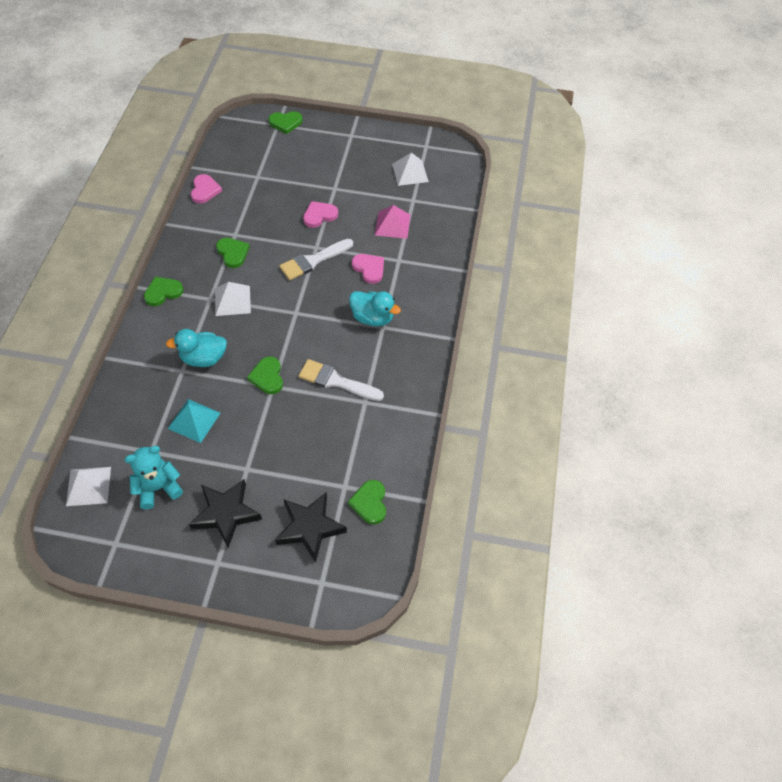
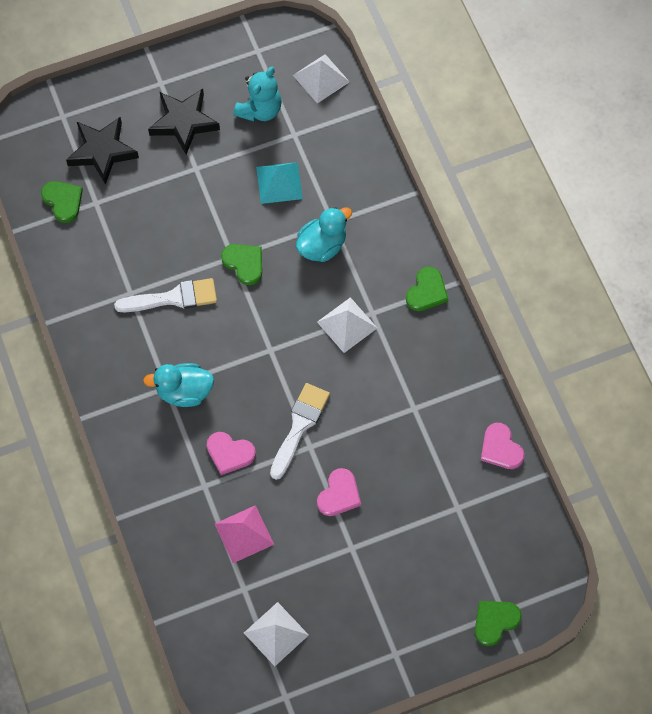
camera: 150 degrees right, 10 degrees up
green heart [216,238,250,268] -> none

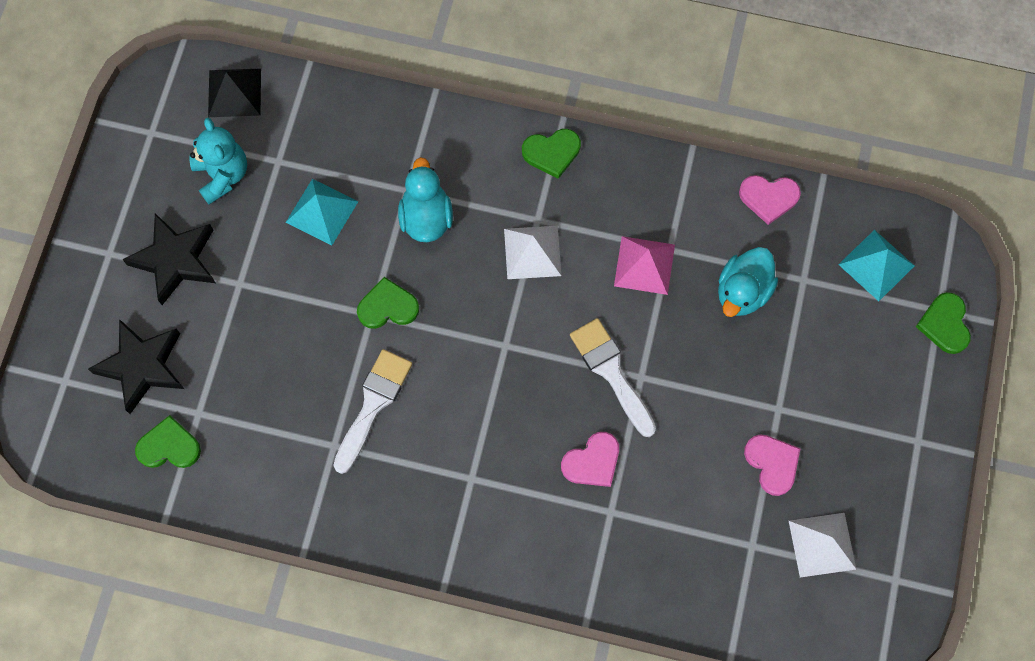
camera: 55 degrees left, 5 degrees up
turquoise duck [143,363,214,407] -> turquoise duck moved to [718,247,778,317]
pink pyramid [215,505,274,563] -> pink pyramid moved to [614,236,675,295]
white pyramid [293,54,350,104] -> black pyramid [208,68,261,117]
pink heart [317,468,361,516] -> pink heart moved to [744,435,801,496]
green heart [406,267,448,311] -> green heart turned 105 degrees clockwise [522,129,581,179]
none -> turquoise pyramid [838,230,914,301]

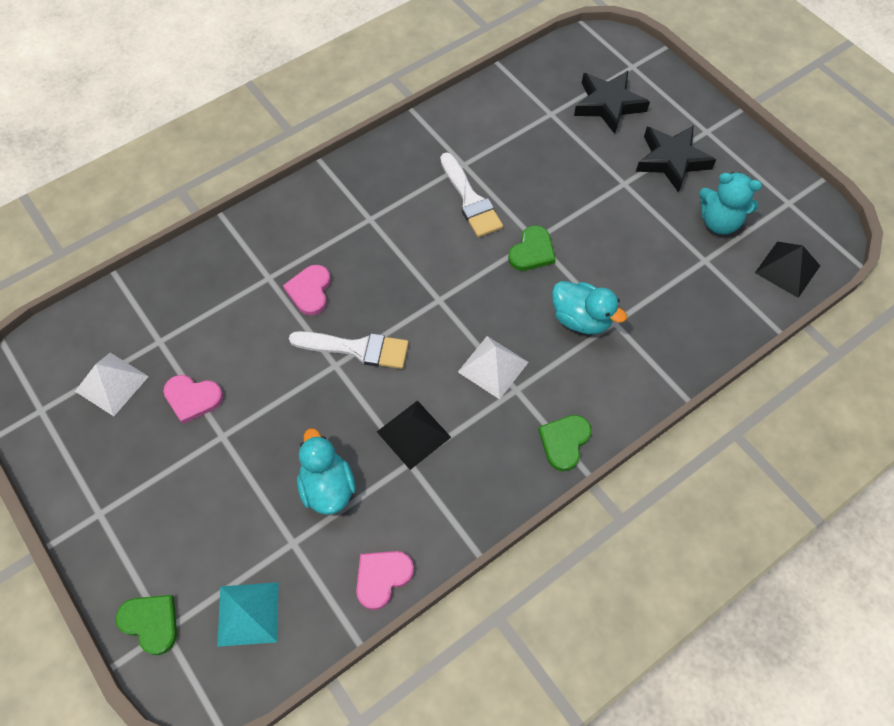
camera: 130 degrees right, 10 degrees down
green heart [135,415,201,468] -> none
turquoise pyramid [286,179,358,246] -> none
pink pyramid [614,236,675,295] -> black pyramid [377,400,451,470]

